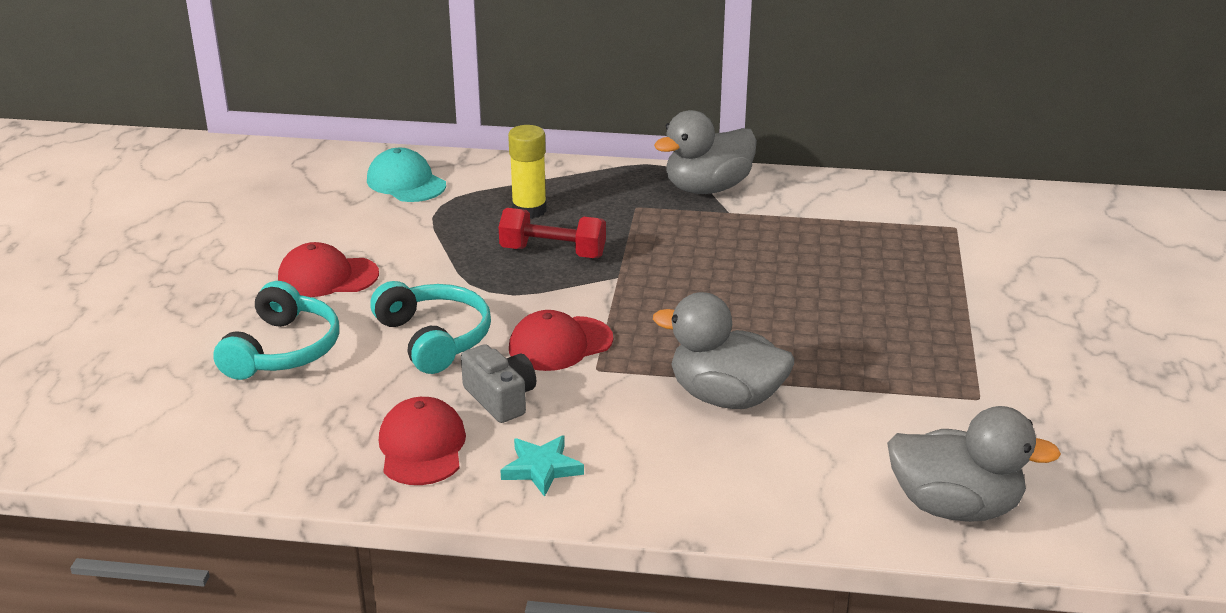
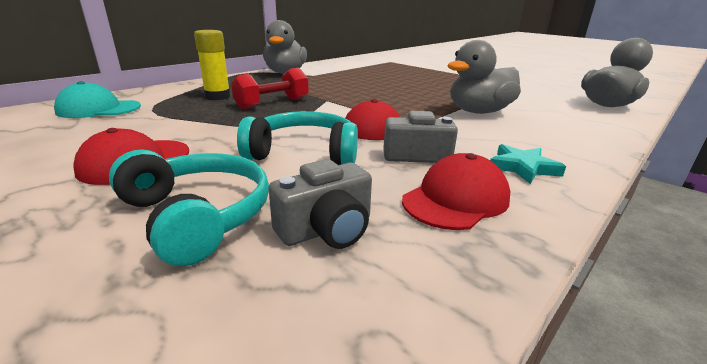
camera: 55 degrees left, 5 degrees down
red cap [379,397,466,485] -> red cap turned 105 degrees clockwise [402,153,510,230]
none -> grey camera [268,159,372,249]

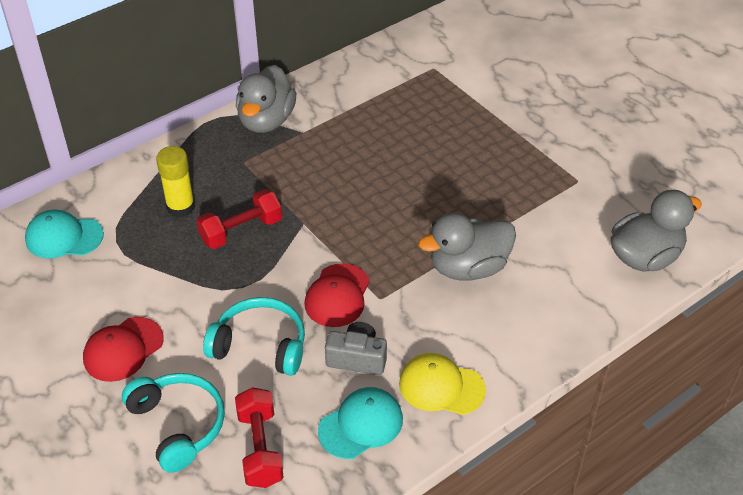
camera: 10 degrees right, 20 degrees up
grey camera [268,159,372,249] -> red dumbbell [235,387,284,488]
red cap [402,153,510,230] -> turquoise cap [318,387,403,459]
turquoise star [490,144,566,184] -> yellow cap [399,353,486,415]

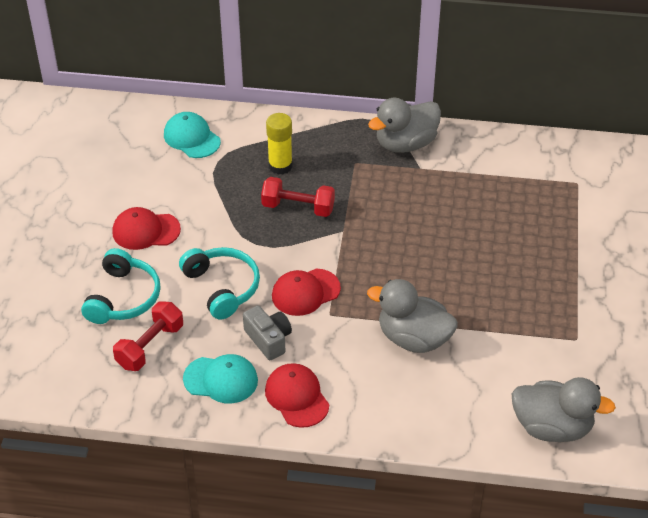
camera: 45 degrees right, 0 degrees up
yellow cap [399,353,486,415] -> red cap [265,363,329,428]

